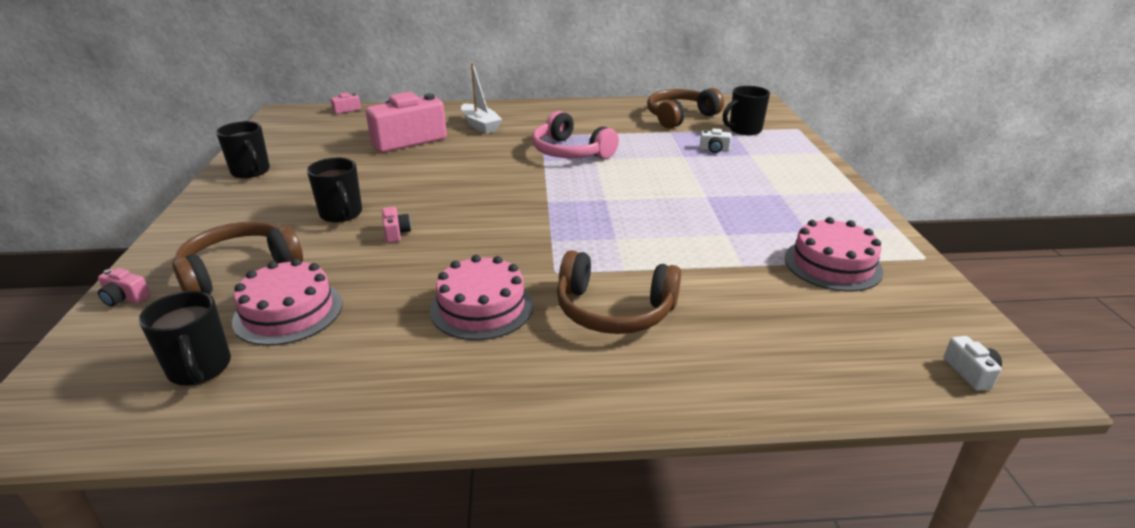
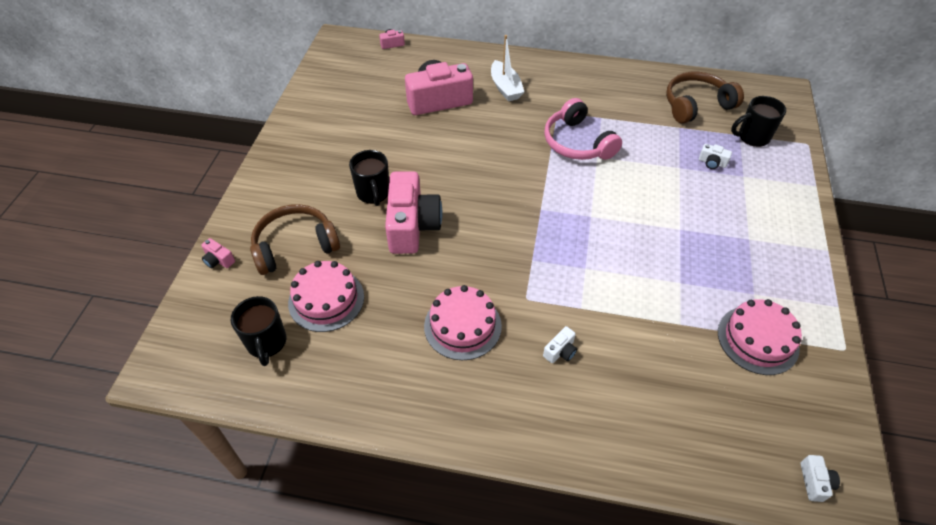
camera: 15 degrees right, 20 degrees up
black mug [216,121,270,178] -> none
pink camera [382,207,411,243] -> pink camera [385,171,442,254], size x2.47
brown headphones [557,250,681,334] -> white camera [543,326,577,363]

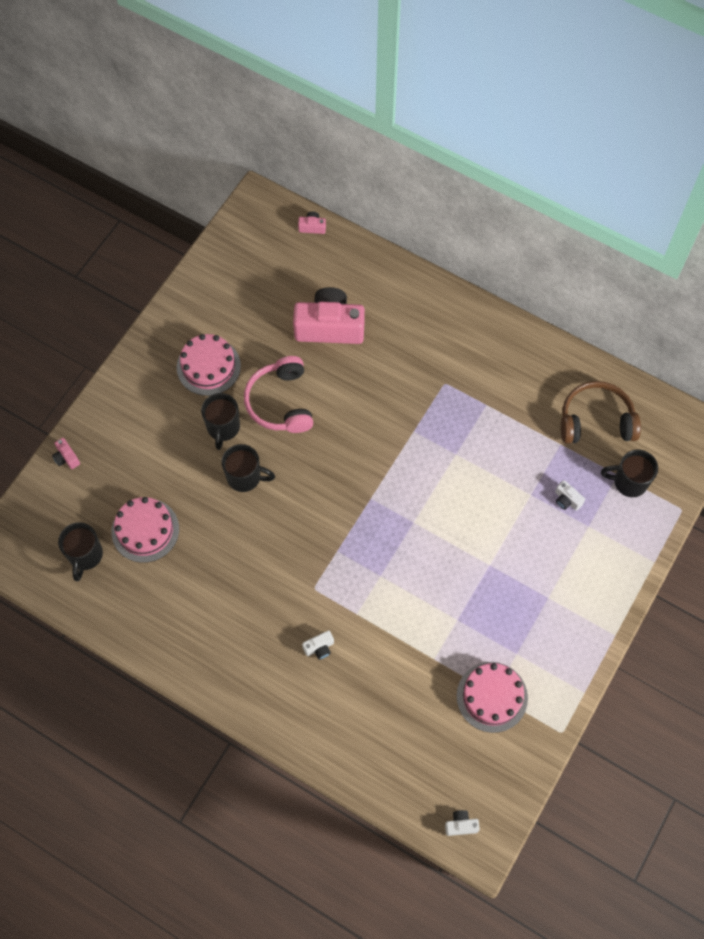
camera: 20 degrees right, 15 degrees up
brown headphones [250,204,340,275] -> none
pink camera [385,171,442,254] -> black mug [222,444,275,492]
pink cake [424,285,502,360] -> pink cake moved to [177,334,241,396]
white boat [491,35,524,101] -> none
pink headphones [544,98,622,160] -> pink headphones moved to [244,356,313,433]
white camera [801,455,840,502] -> white camera turned 120 degrees counterclockwise [445,810,480,836]

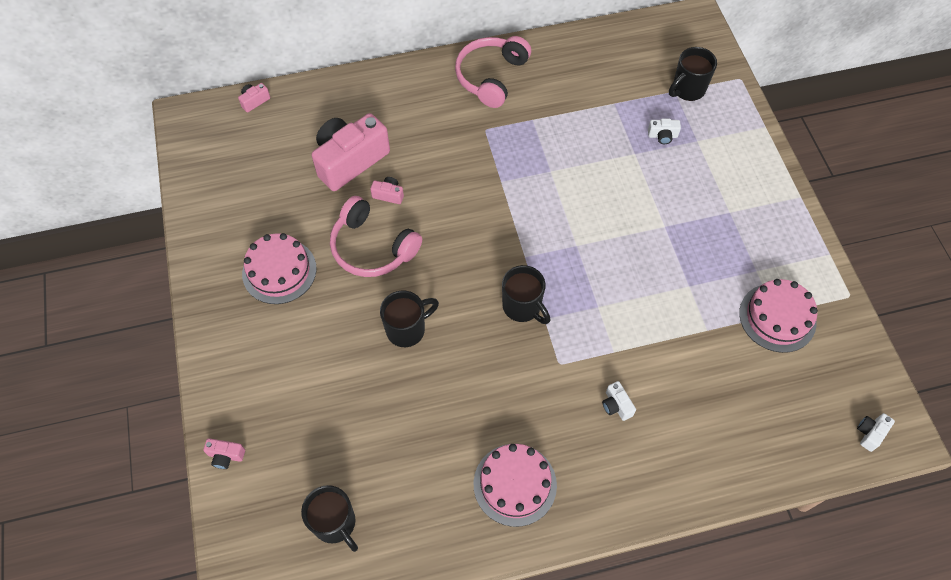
camera: 45 degrees left, 5 degrees down
pink cake [111,497,179,563] -> pink cake moved to [474,444,557,527]
black mug [201,393,240,450] -> black mug moved to [502,265,550,324]
white camera [302,630,334,660] -> white camera turned 135 degrees clockwise [602,381,636,421]
brown headphones [561,381,641,444] -> none
none -> pink camera [370,177,404,204]
none -> pink headphones [455,36,531,108]

